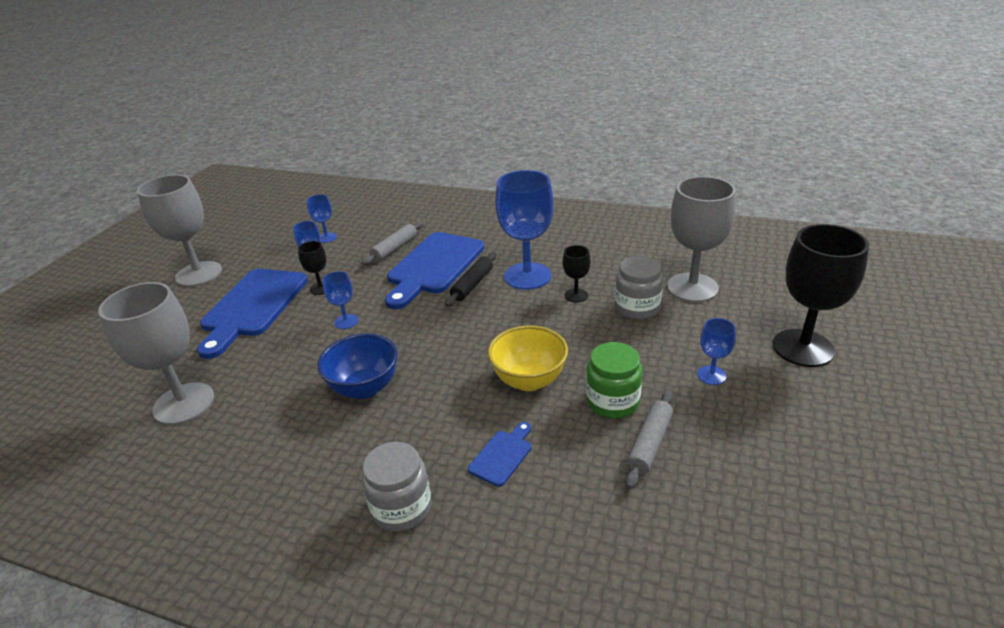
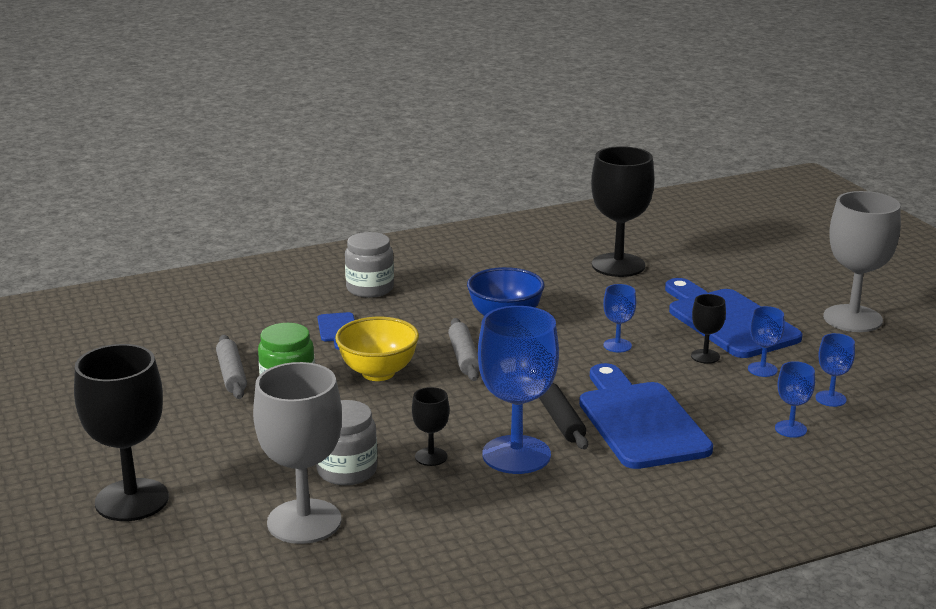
camera: 135 degrees right, 10 degrees down
grey goblet [98,282,214,425] -> black goblet [591,146,655,277]
grey rolling pin [362,221,424,265] -> grey rolling pin moved to [448,318,479,381]
blue goblet [697,318,736,385] -> blue goblet moved to [775,361,815,438]

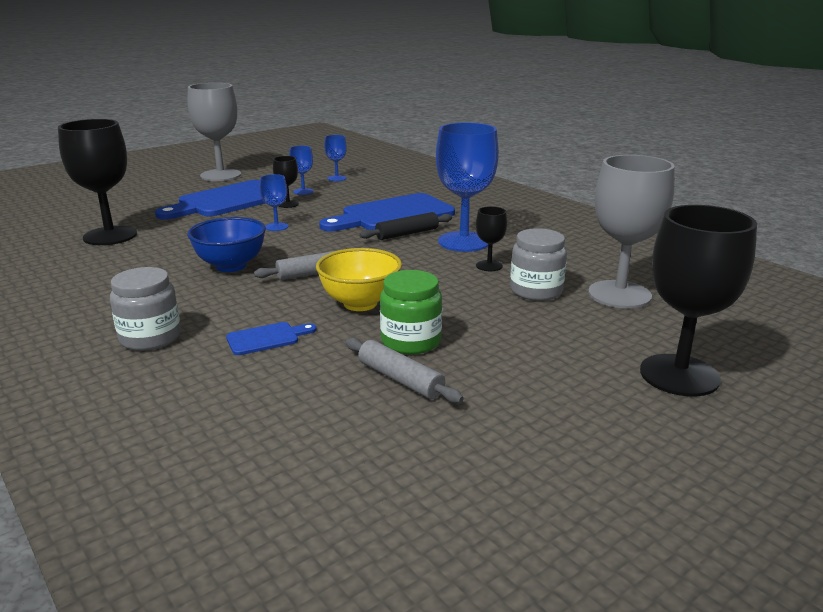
camera: 105 degrees left, 0 degrees up
grey rolling pin [216,335,247,399] -> grey rolling pin turned 75 degrees clockwise [345,338,464,403]
blue goblet [775,361,815,438] -> none

